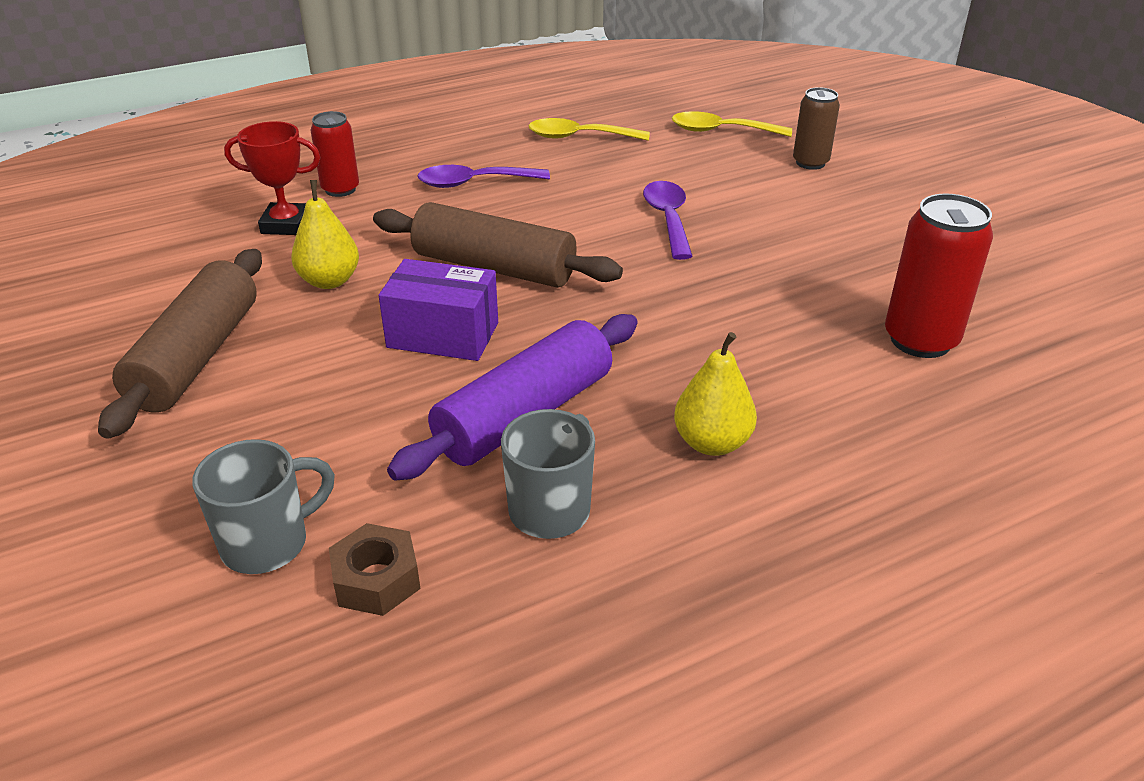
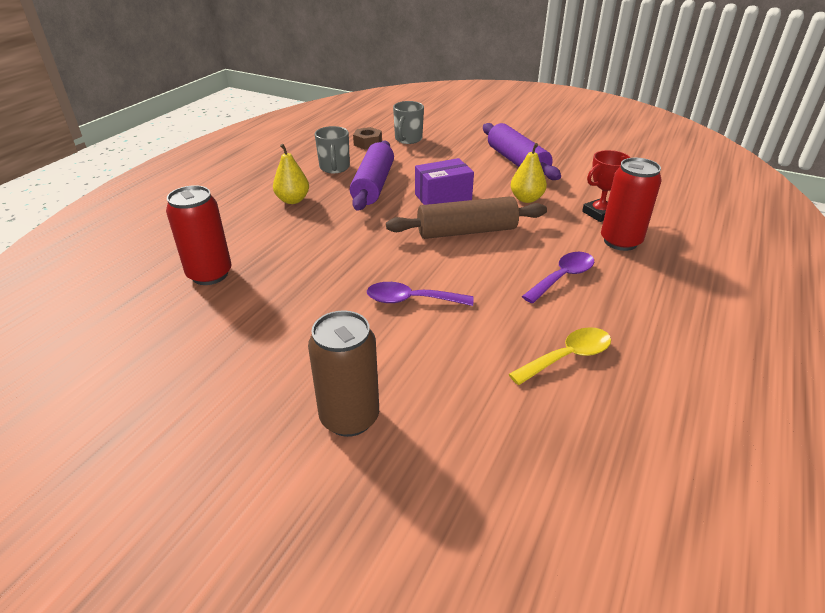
camera: 145 degrees right, 0 degrees up
brown rolling pin [98,249,262,439] -> purple rolling pin [483,123,561,180]
red can [311,111,359,197] -> red can [601,158,662,251], size x1.55
purple spoon [643,181,693,260] -> purple spoon turned 135 degrees clockwise [367,282,474,306]
yellow spoon [672,111,792,137] -> none
brown can [793,87,840,170] -> brown can [308,310,379,437], size x1.55

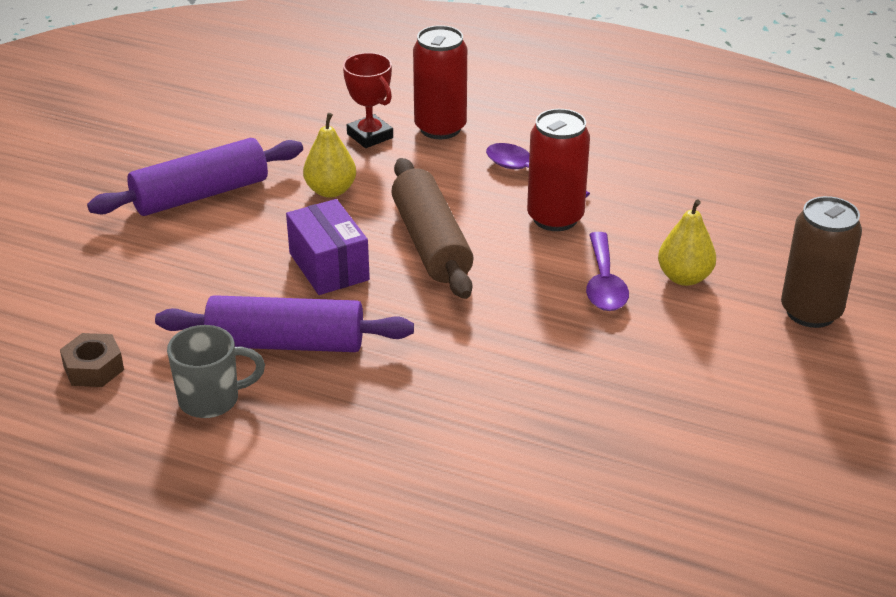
camera: 95 degrees left, 0 degrees up
red can [166,185,232,285] -> red can moved to [527,109,590,231]
yellow pear [273,144,309,204] -> yellow pear moved to [658,200,716,286]
grey mug [393,101,424,144] -> none
yellow spoon [509,327,611,385] -> none

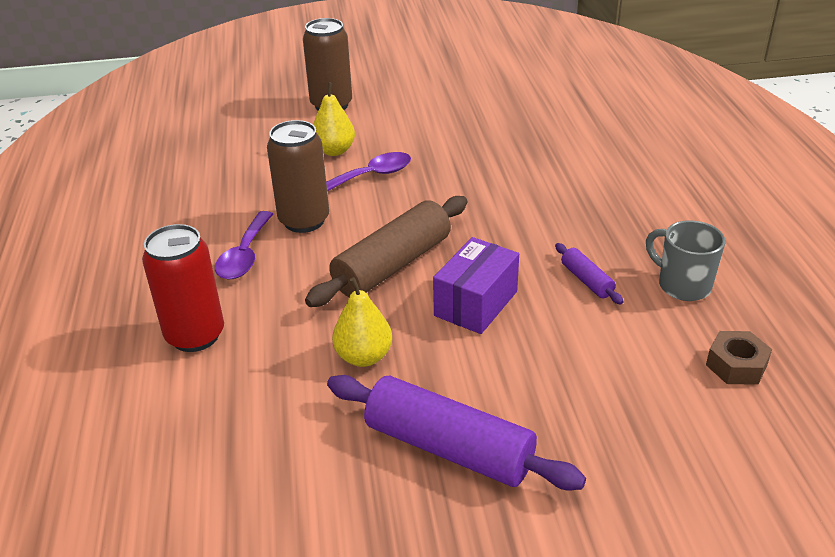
camera: 120 degrees left, 0 degrees up
purple rolling pin [155,295,414,352] -> purple rolling pin [555,243,624,305], size x0.47
red trophy [343,52,393,148] -> none
red can [527,109,590,231] -> brown can [267,120,329,233]

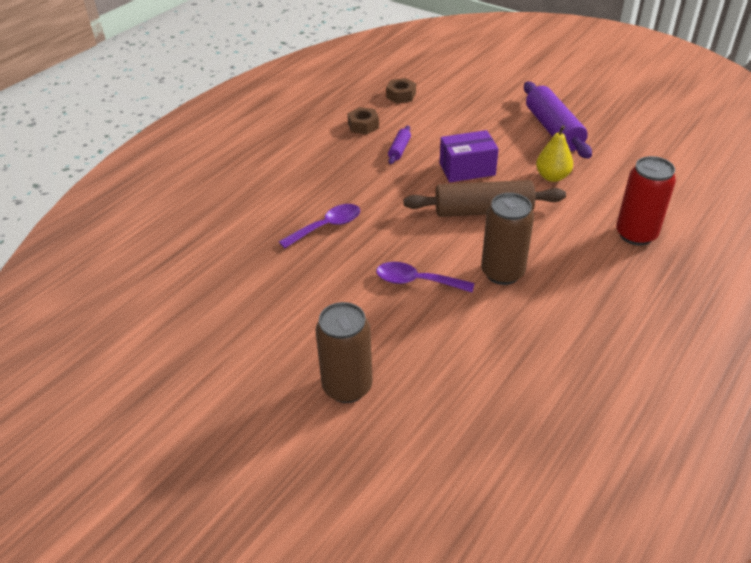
camera: 135 degrees left, 5 degrees up
purple spoon [215,211,273,279] -> purple spoon moved to [279,204,360,249]
yellow pear [313,82,355,156] -> none
grey mug [646,220,725,301] -> brown nut [348,107,379,134]

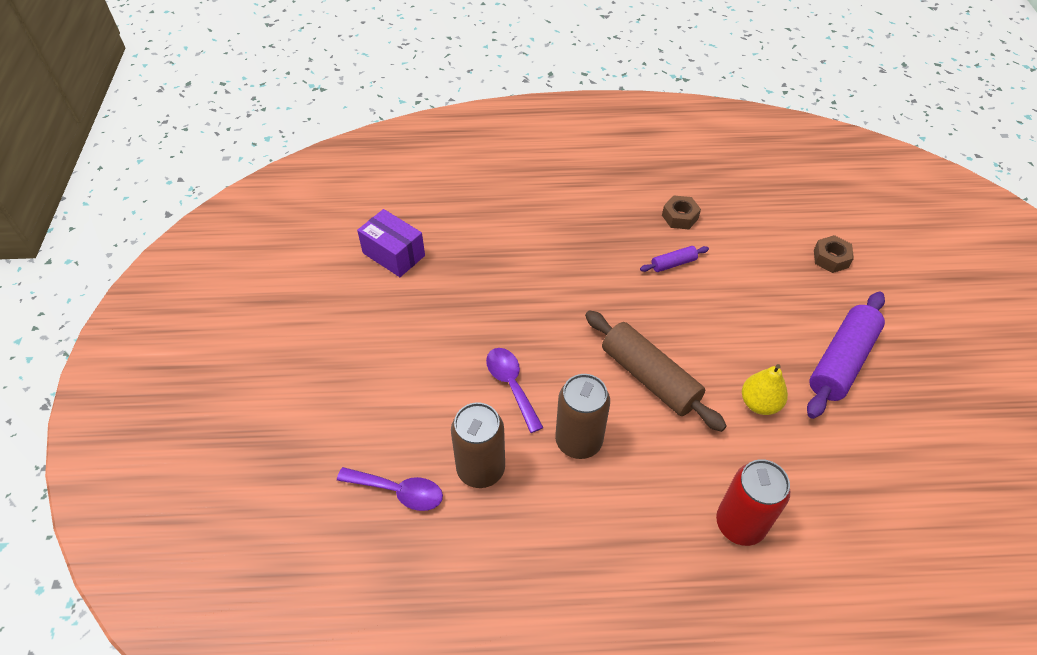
camera: 50 degrees right, 10 degrees up
purple spoon [279,204,360,249] -> purple spoon moved to [337,467,443,511]
brown can [315,302,373,403] -> brown can moved to [451,402,505,488]
brown nut [386,78,416,103] -> brown nut moved to [814,235,854,273]
purple box [440,130,499,182] -> purple box moved to [357,209,425,277]

